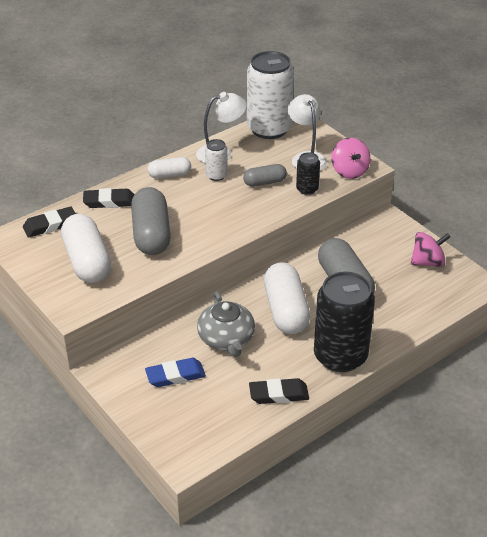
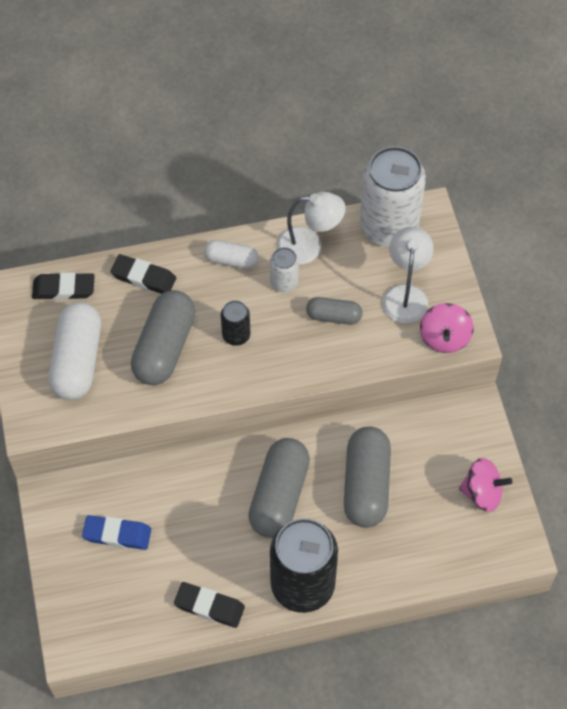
camera: 25 degrees right, 20 degrees up
grey teapot [197,292,255,357] -> none
white capsule [264,262,310,334] -> grey capsule [248,438,310,538]
black can [296,152,320,195] -> black can moved to [221,300,250,346]

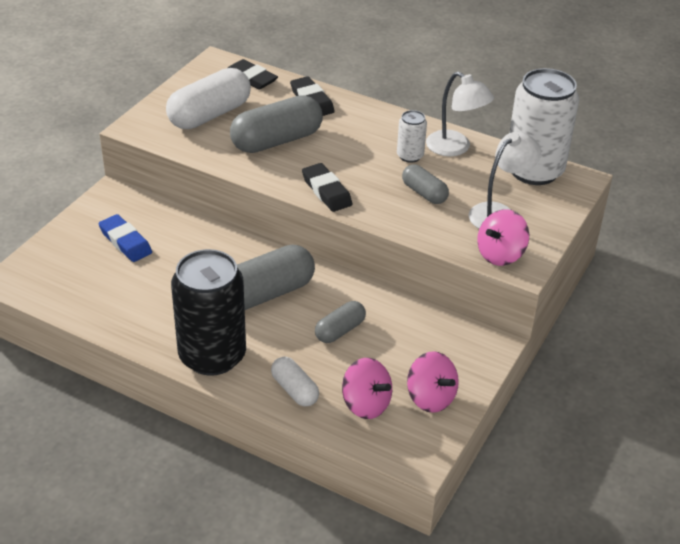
camera: 40 degrees right, 20 degrees down
black eraser [174,582,245,628] -> black eraser moved to [302,163,352,212]
white capsule [204,240,259,269] -> white capsule moved to [271,357,319,407]
black can [221,300,250,346] -> none
grey capsule [344,427,391,528] -> grey capsule [315,301,366,343], size x0.55
none -> pink spinning top [342,358,392,419]

